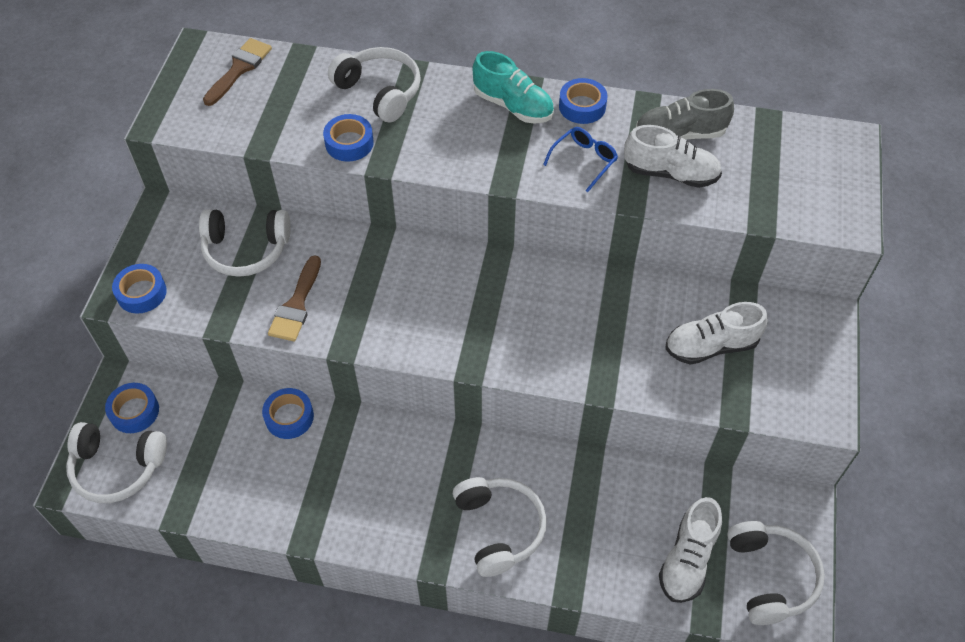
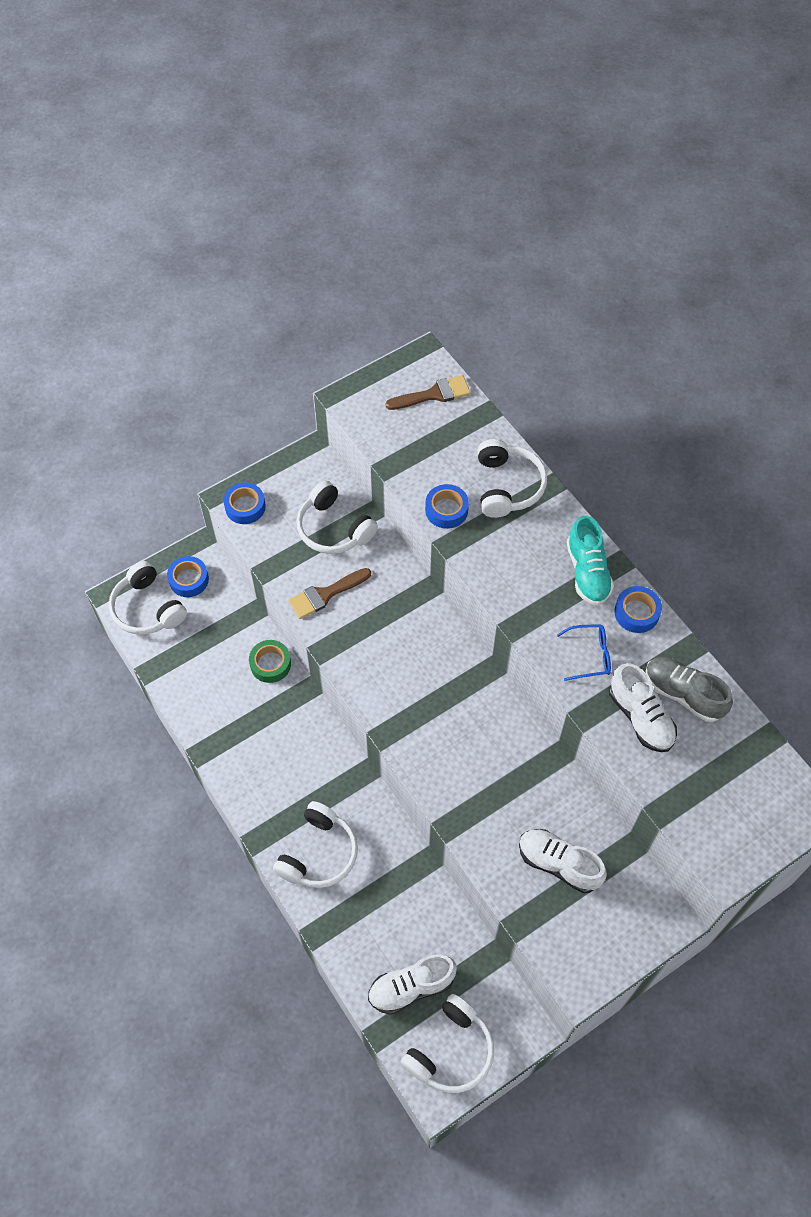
camera: 45 degrees right, 5 degrees up
blue tape [262,388,314,439] -> green tape [249,640,291,683]

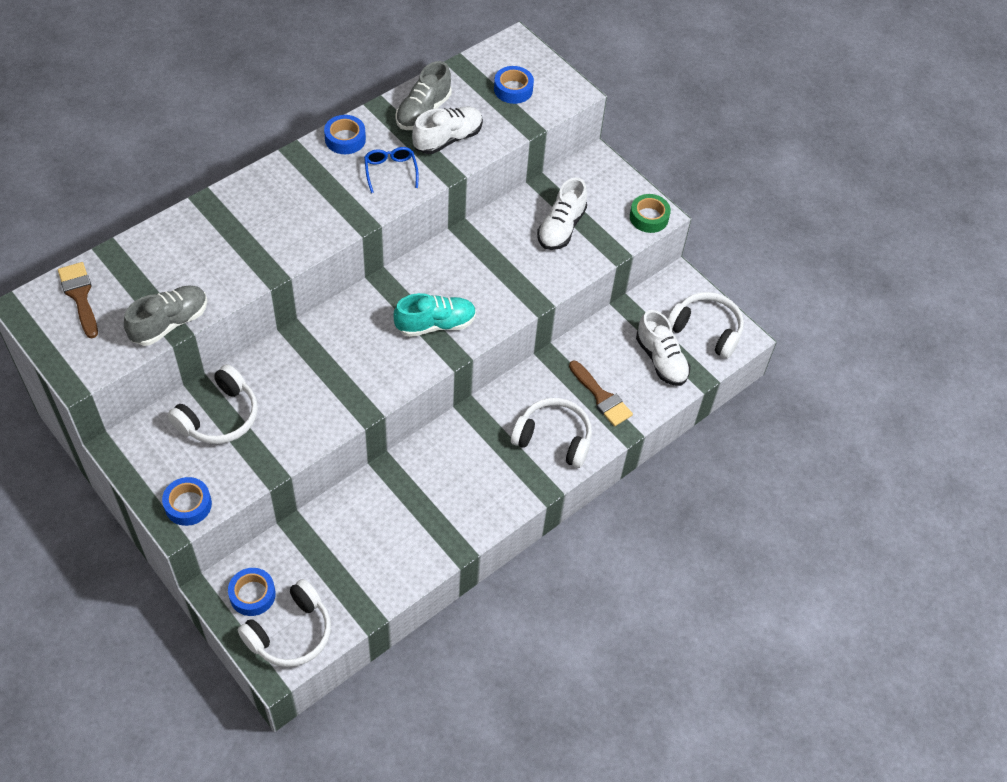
camera: 100 degrees left, 5 degrees down
green tape [249,640,291,683] -> green tape moved to [630,194,671,233]
brown brush [288,568,371,619] -> brown brush moved to [569,361,633,426]
blue tape [425,484,469,529] -> blue tape moved to [494,66,534,104]
white headphones [478,439,547,518] -> none
turquoise shoe [566,515,614,605] -> turquoise shoe moved to [394,293,476,337]
none -> grey shoe [124,286,207,346]

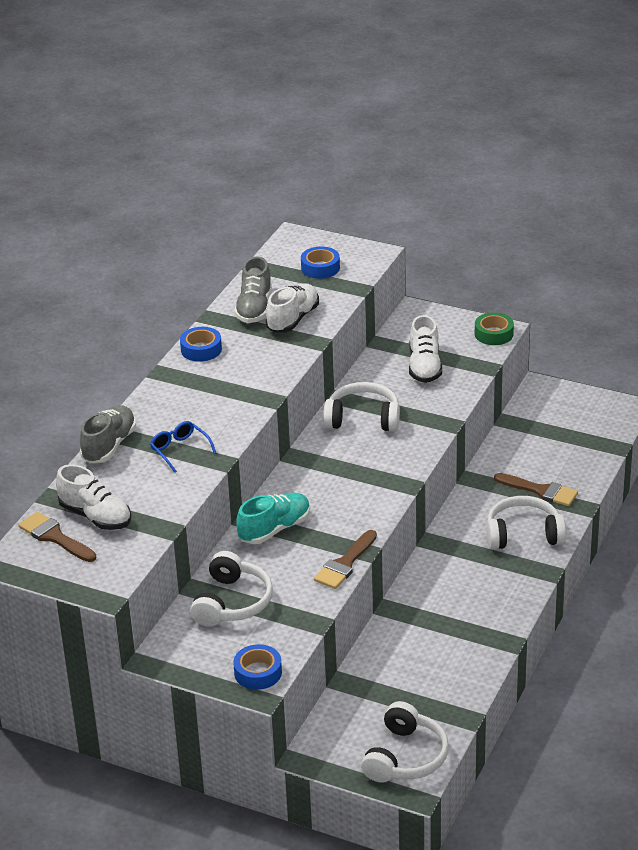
camera: 20 degrees left, 20 degrees down
grey shoe [124,286,207,346] -> grey shoe moved to [80,405,136,463]
blue tape [228,568,276,616] -> none
blue glasses [364,147,419,193] -> blue glasses moved to [150,421,217,473]
turquoise shoe [394,293,476,337] -> turquoise shoe moved to [236,493,310,544]
white shoe [636,310,690,386] -> white shoe moved to [56,464,131,530]
white headphones [668,292,744,359] -> white headphones moved to [323,382,400,431]
none -> brown brush [314,530,377,589]

